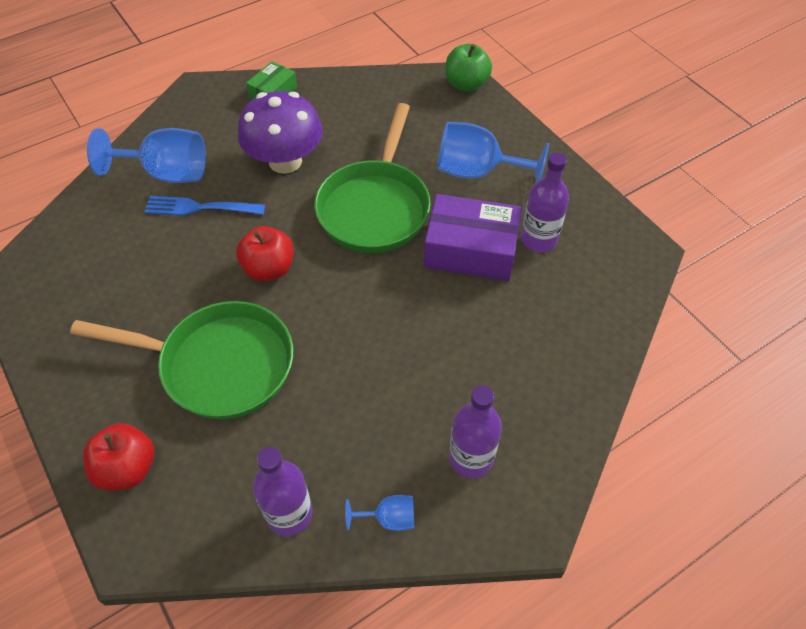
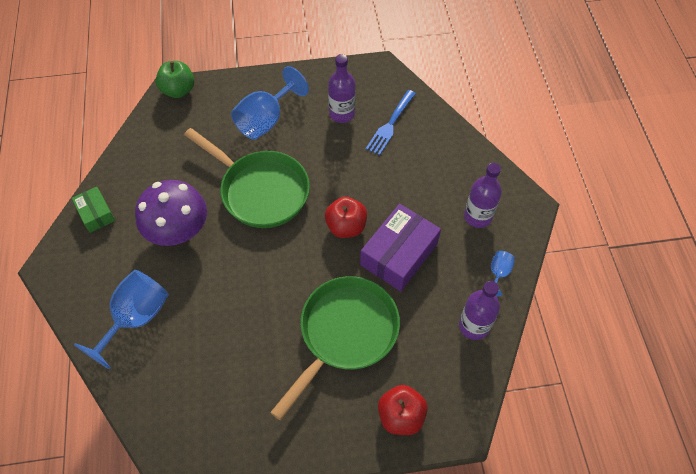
camera: 65 degrees left, 5 degrees up
blue fork [145,196,265,215] -> blue fork moved to [366,90,416,155]
red apple [236,226,293,282] -> red apple moved to [325,197,367,238]
purple box [424,194,522,281] -> purple box moved to [360,204,441,291]

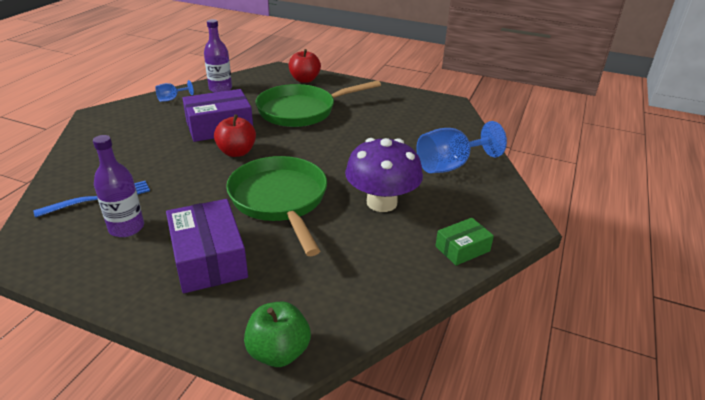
camera: 150 degrees left, 25 degrees down
green box [72,187,115,233] -> green box turned 60 degrees clockwise [435,218,494,266]
blue goblet [231,66,309,140] -> purple box [166,199,248,293]
purple bottle [464,163,502,228] -> none

